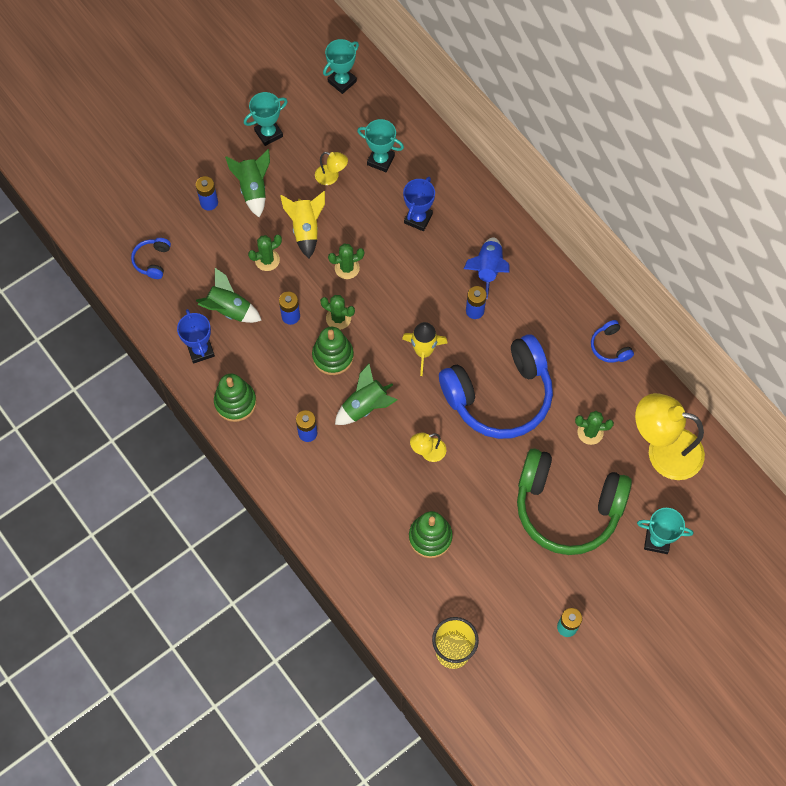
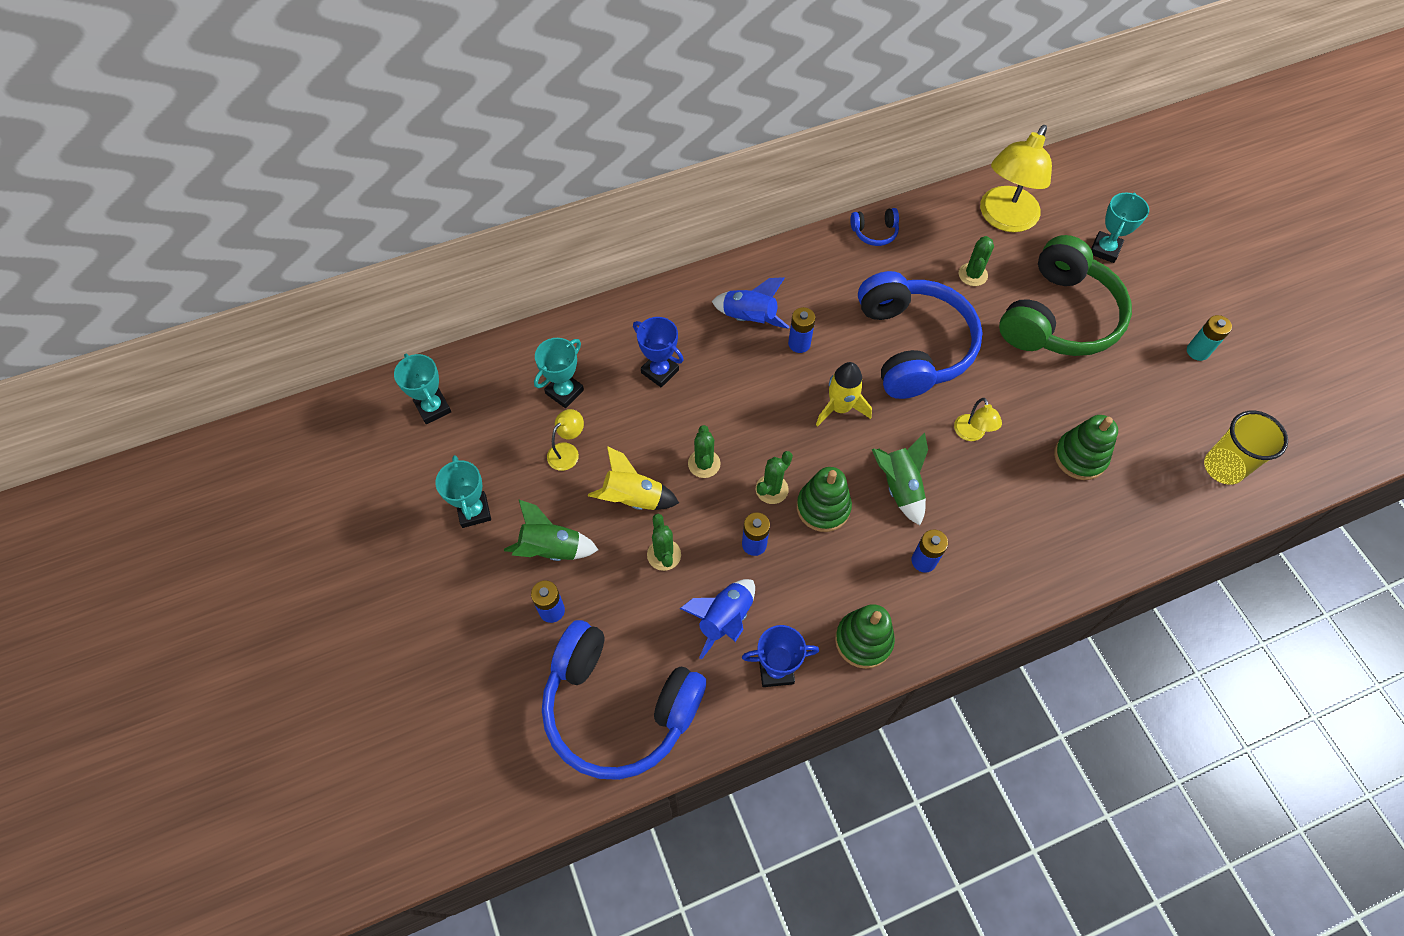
camera: 75 degrees left, 5 degrees down
blue headphones [131,238,171,279] -> blue headphones [542,620,706,780], size x2.50
green rocket [196,268,262,323] -> blue rocket [679,579,755,660]

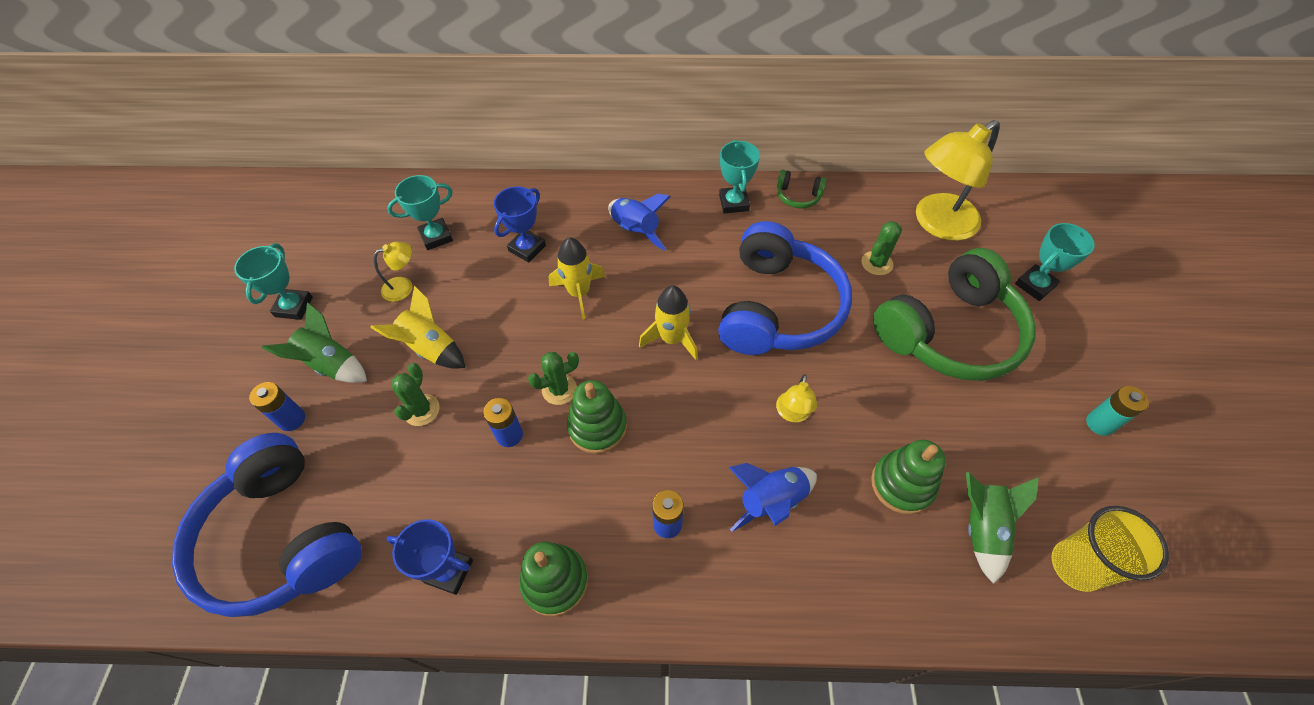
camera: 25 degrees right, 5 degrees down
turquoise trophy [394,354,451,424] -> turquoise trophy moved to [719,140,760,213]
blue trophy [633,317,684,388] -> blue trophy turned 60 degrees clockwise [494,186,546,262]
blue rocket [679,579,755,660] -> blue rocket moved to [728,463,817,532]
green cactus [688,425,721,478] -> none
blue battery [788,307,815,353] -> none
blue headphones [850,208,899,246] -> green headphones [777,170,827,209]
green rocket [872,432,928,525] -> green rocket moved to [966,472,1039,584]
none -> yellow rocket [549,237,605,319]

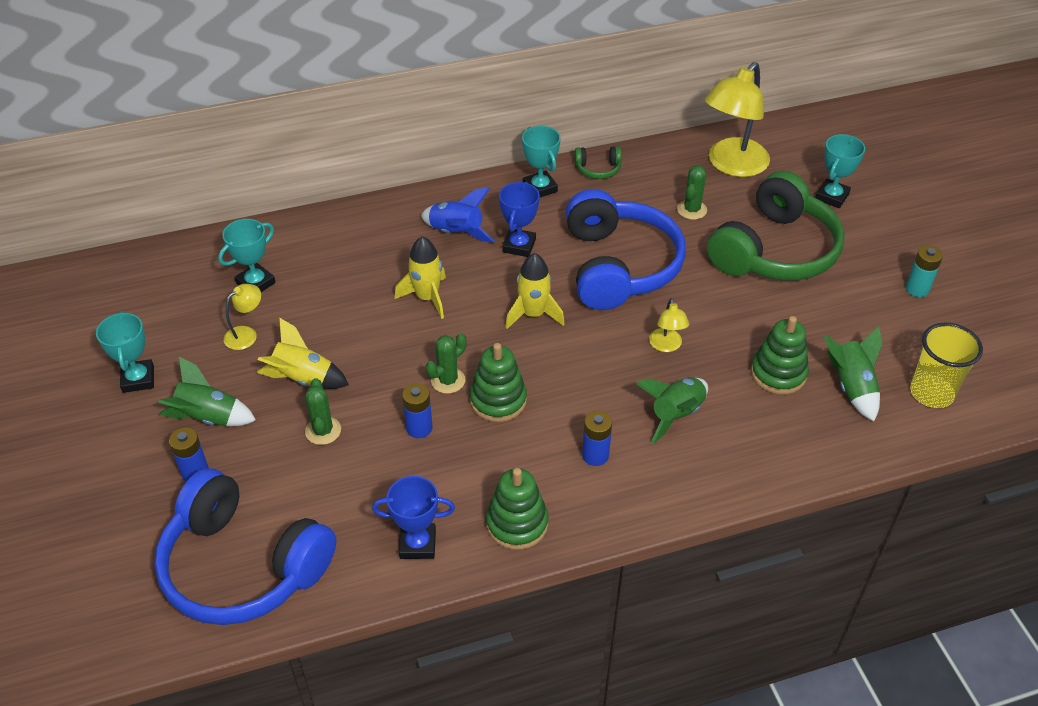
camera: 20 degrees left, 10 degrees down
blue trophy [494,186,546,262] -> blue trophy moved to [499,182,540,257]
blue rocket [728,463,817,532] -> green rocket [636,377,708,444]

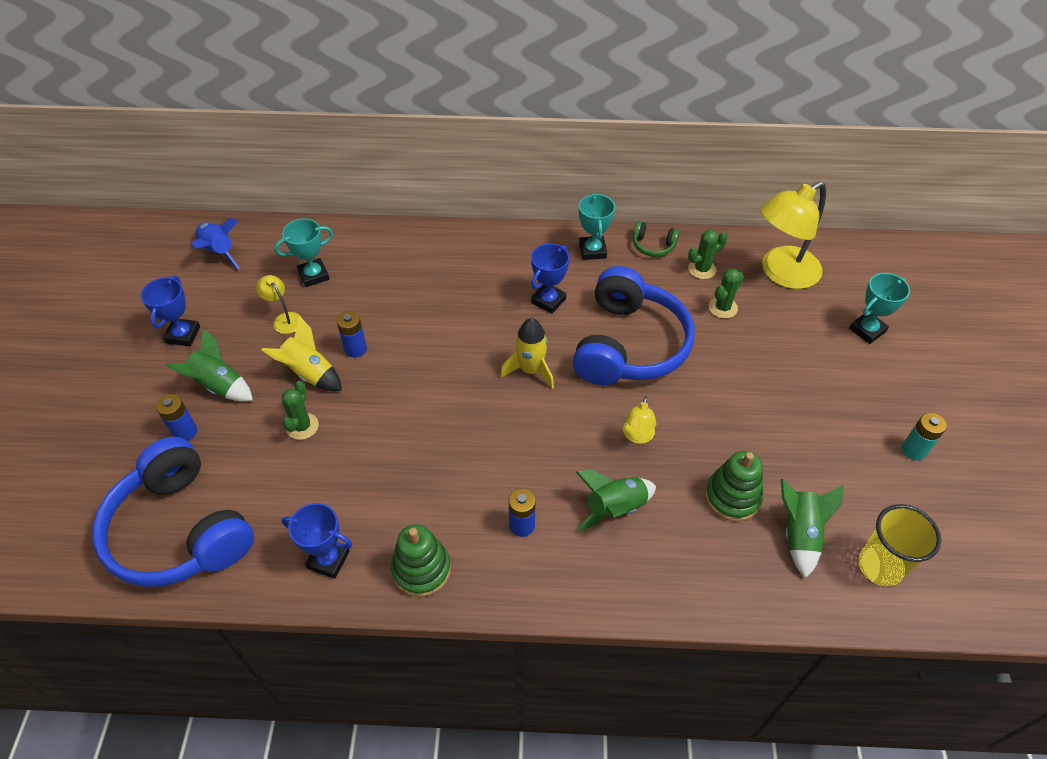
camera: 20 degrees right, 5 degrees up
turquoise trophy [96,311,154,393] -> blue trophy [141,276,200,346]
yellow lamp [224,284,261,350] -> yellow lamp turned 105 degrees counterclockwise [256,275,302,334]
yellow rocket [395,236,446,319] -> none
blue battery [402,383,433,438] -> blue battery moved to [337,311,367,358]
blue rocket [421,188,495,243] -> blue rocket moved to [191,218,240,270]
green cactus [426,333,467,394] -> green cactus moved to [688,230,728,279]
green stacking toy [470,343,527,422] -> none
green headphones [707,171,845,281] -> none

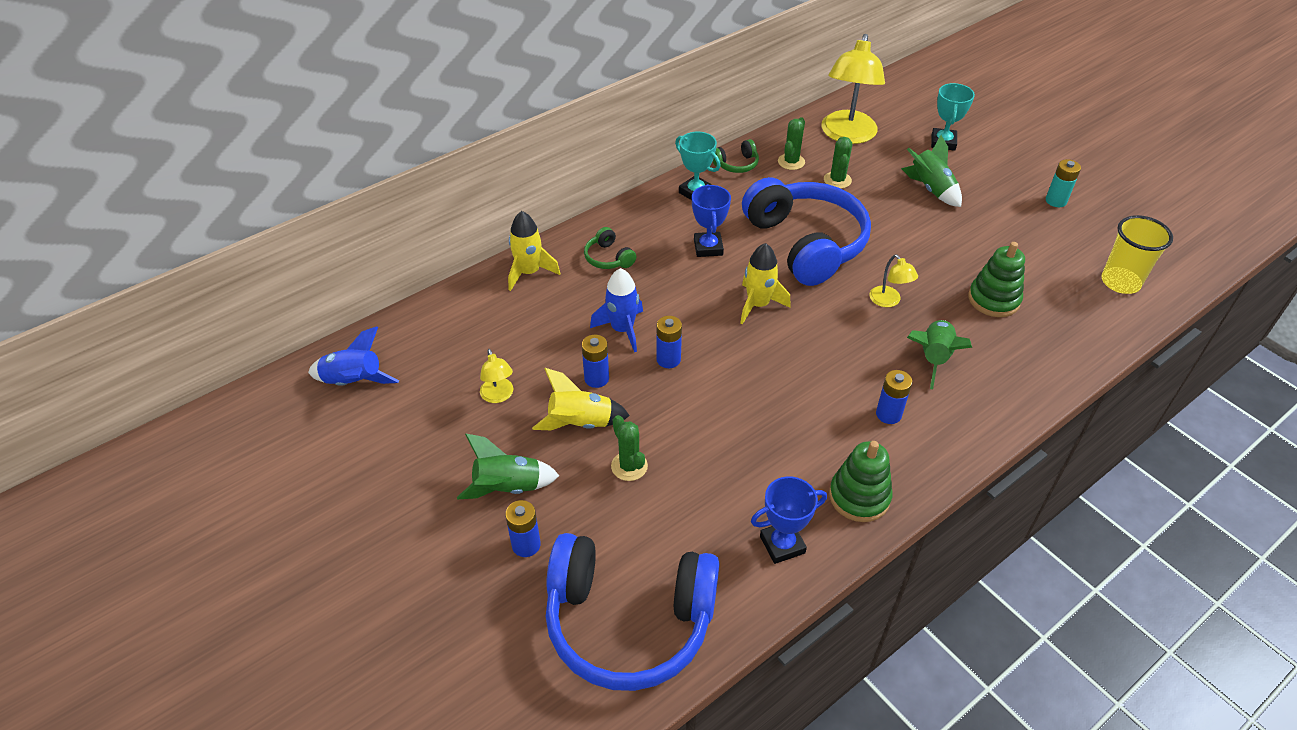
camera: 40 degrees left, 5 degrees down
blue trophy [141,276,200,346] -> none
yellow lamp [256,275,302,334] -> yellow lamp turned 120 degrees counterclockwise [480,349,513,403]
turquoise trophy [275,218,333,287] -> none
green rocket [780,479,844,578] -> green rocket moved to [901,135,962,207]
none -> yellow rocket [508,211,560,291]
none -> green headphones [584,227,636,269]
none -> blue rocket [590,268,643,352]
none -> blue battery [656,316,682,368]

